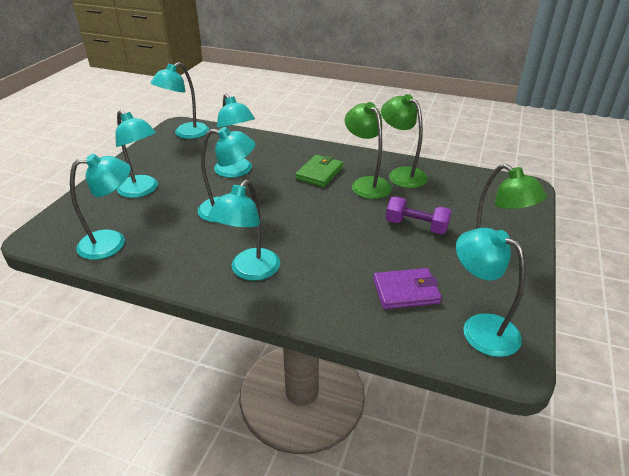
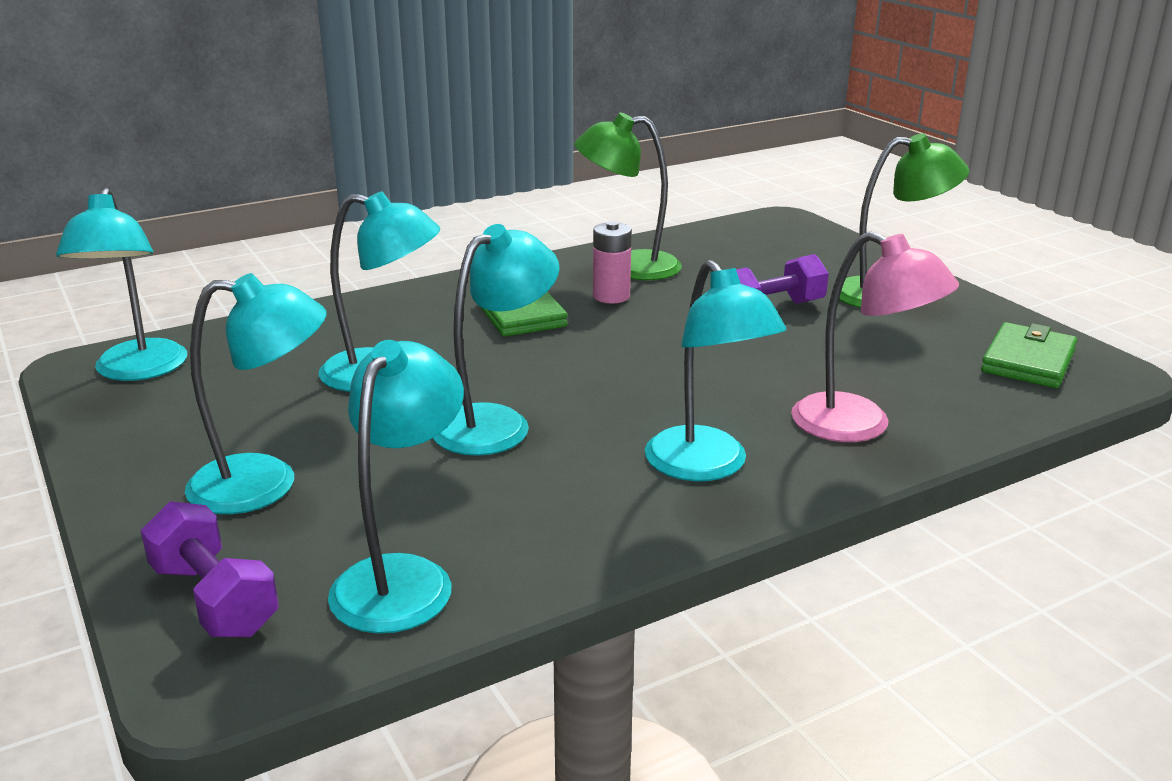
camera: 50 degrees left, 10 degrees down
green lamp [345,102,392,199] -> pink battery [593,221,632,304]
purple wallet [373,268,442,309] -> none
turquoise lamp [456,228,526,357] -> green wallet [981,322,1077,388]
none -> purple dumbbell [140,501,279,638]
none -> pink lamp [791,231,959,442]

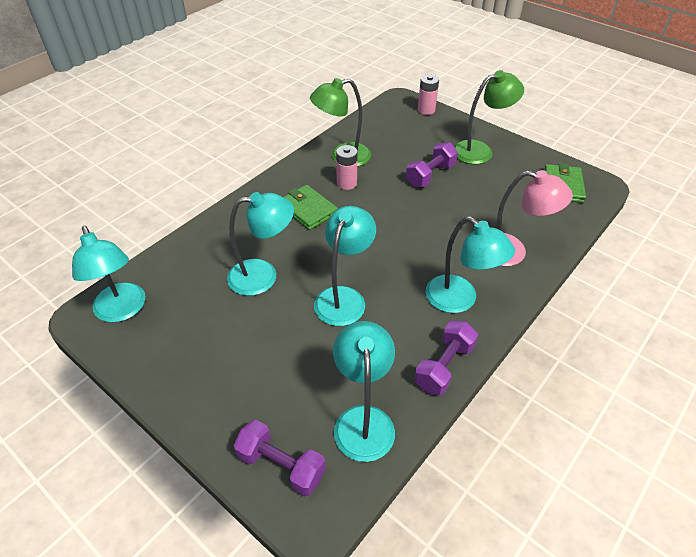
camera: 20 degrees left, 20 degrees up
turquoise lamp [185,273,327,514] -> none
none -> purple dumbbell [414,320,478,396]
none -> pink battery [418,74,439,115]

